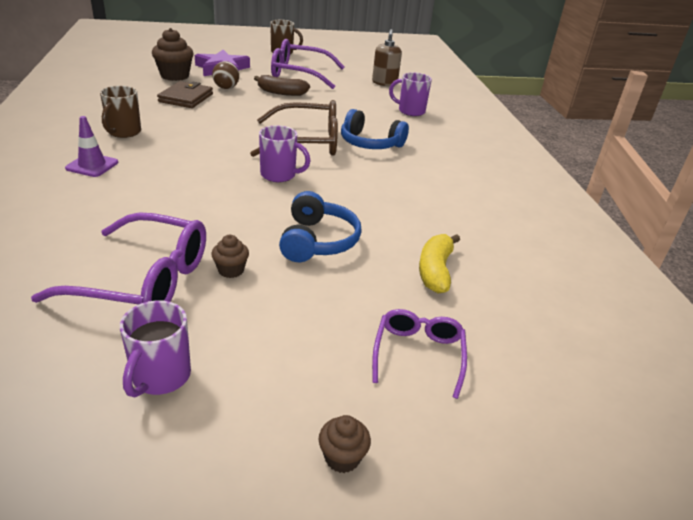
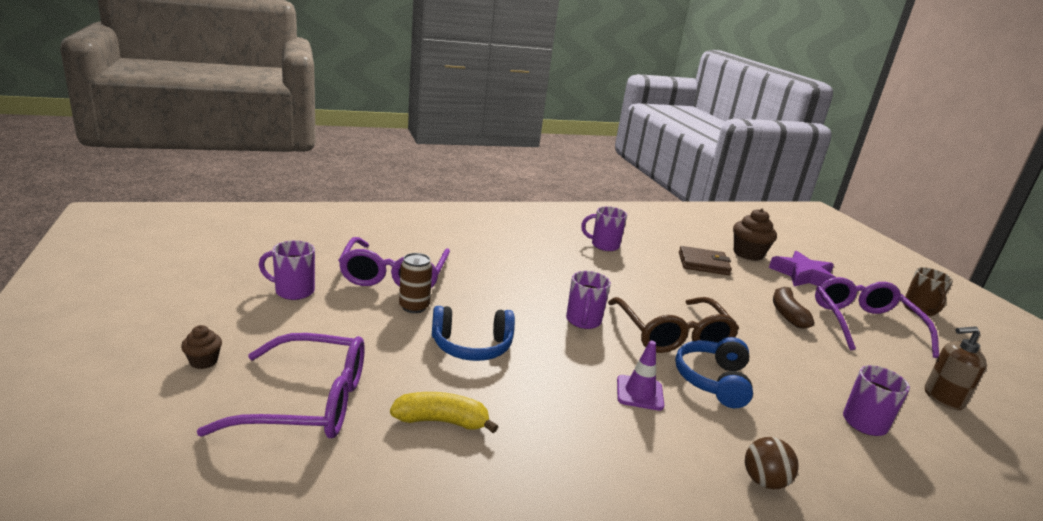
camera: 80 degrees right, 10 degrees down
purple traffic cone [65,116,118,177] -> purple traffic cone moved to [617,340,664,411]
brown mug [100,86,141,138] -> purple mug [581,206,627,251]
brown cupcake [211,235,249,278] -> brown can [399,253,432,313]
brown ball [212,61,239,89] -> brown ball moved to [745,437,799,489]
purple glasses [372,309,467,399] -> purple glasses [197,333,365,438], size x1.73

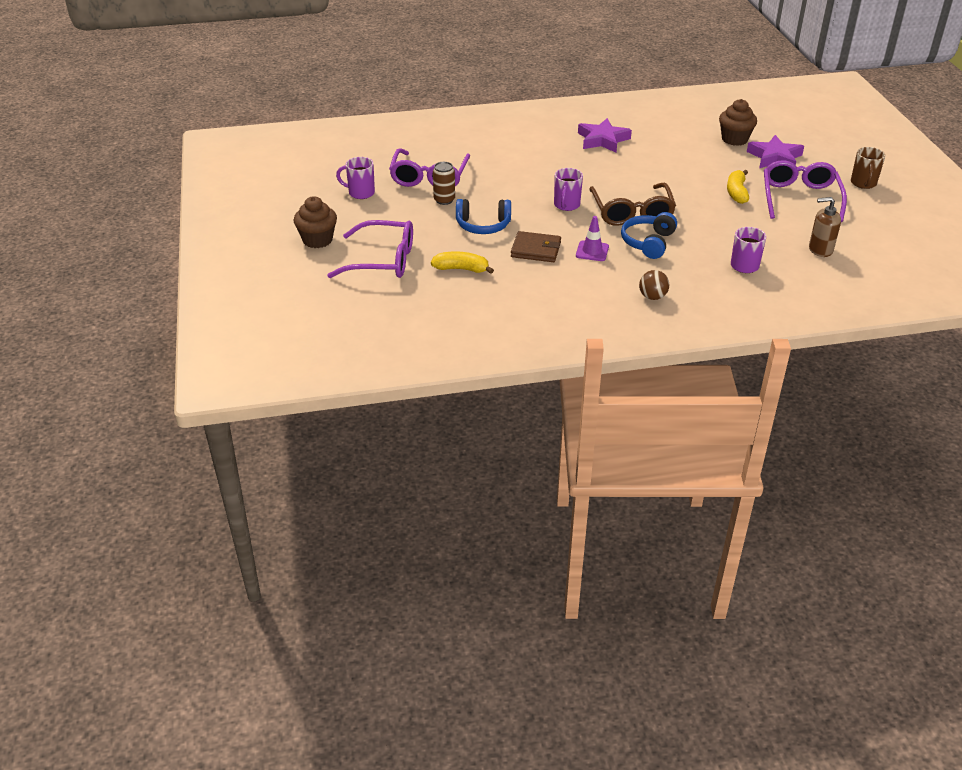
camera: 10 degrees right, 15 degrees up
brown cupcake [181,325,222,369] -> brown cupcake [294,196,337,248], size x1.92
purple mug [581,206,627,251] -> purple star [578,118,632,152]
brown wallet [679,246,732,275] -> brown wallet moved to [511,231,561,262]
brown banana [773,287,814,329] -> yellow banana [727,170,749,204]

